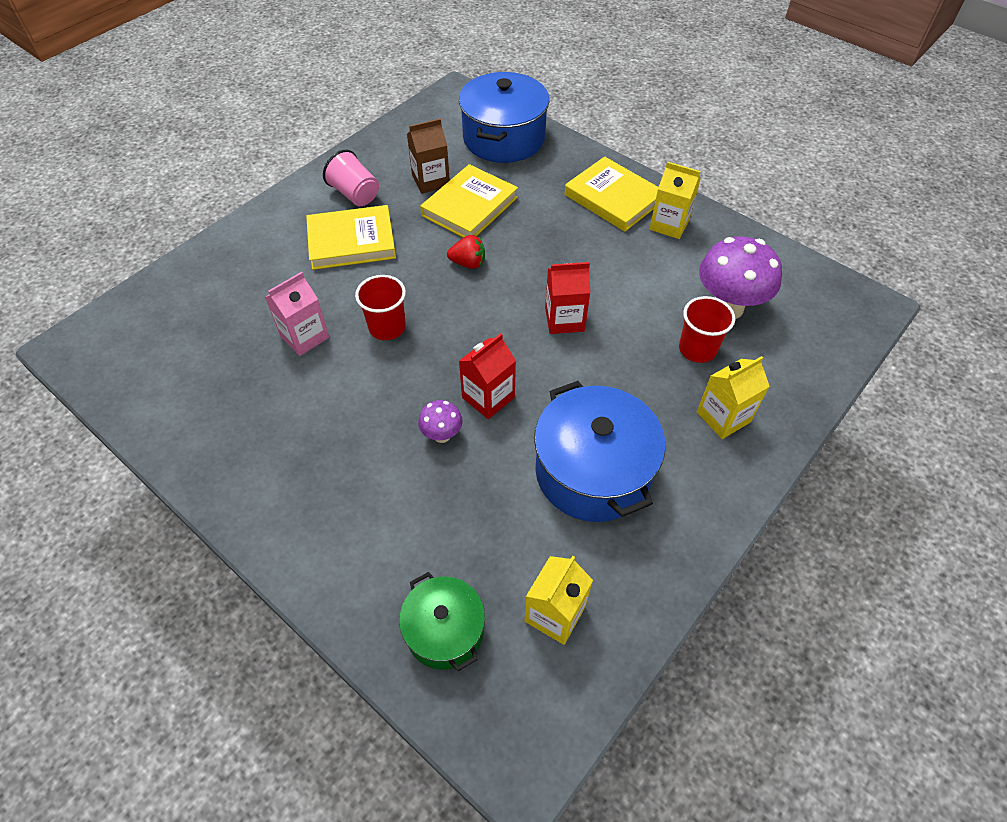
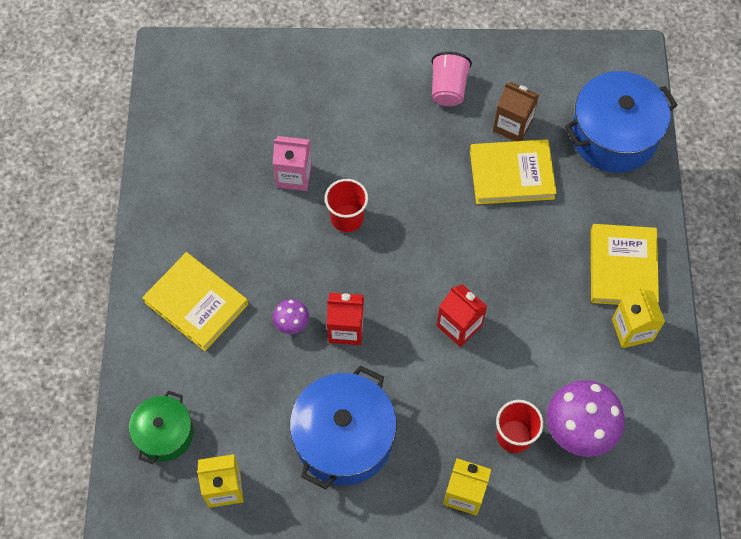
camera: 50 degrees right, 10 degrees up
yellow book [306,205,396,270] -> yellow book moved to [142,252,248,351]
red strawberry [447,235,485,269] -> none

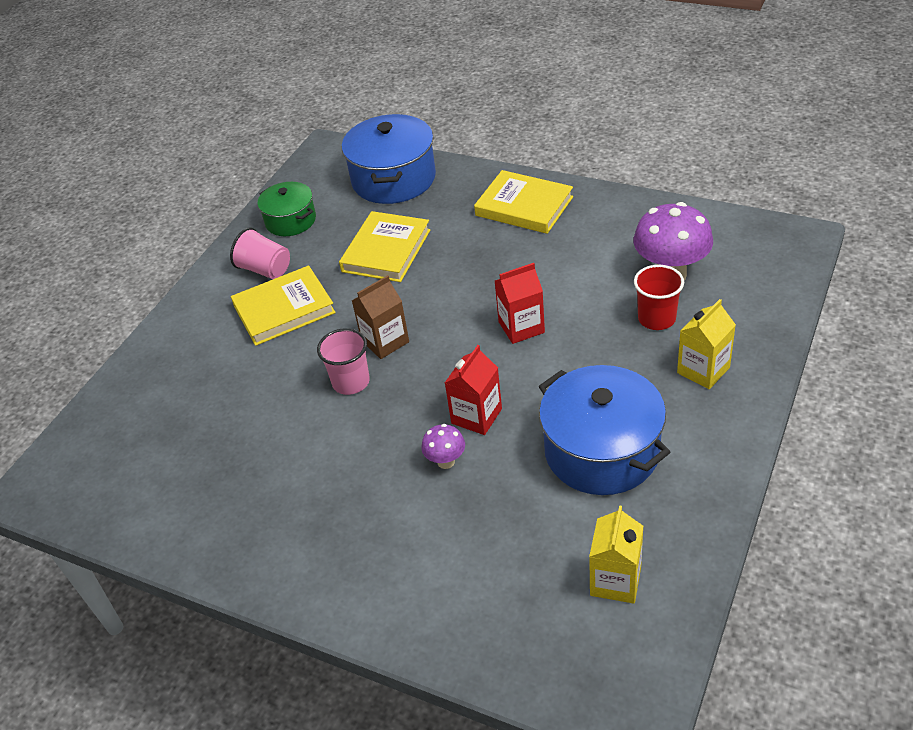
camera: 60 degrees left, 20 degrees down
green pot [129,391,193,464] -> green pot moved to [258,182,316,236]
yellow book [142,252,248,351] -> yellow book moved to [231,265,336,346]
pink carton [273,136,312,191] -> none
red cup [325,179,368,232] -> pink cup [317,328,370,395]
brown carton [493,82,539,141] -> brown carton moved to [352,275,409,359]
yellow carton [612,287,665,348] -> none

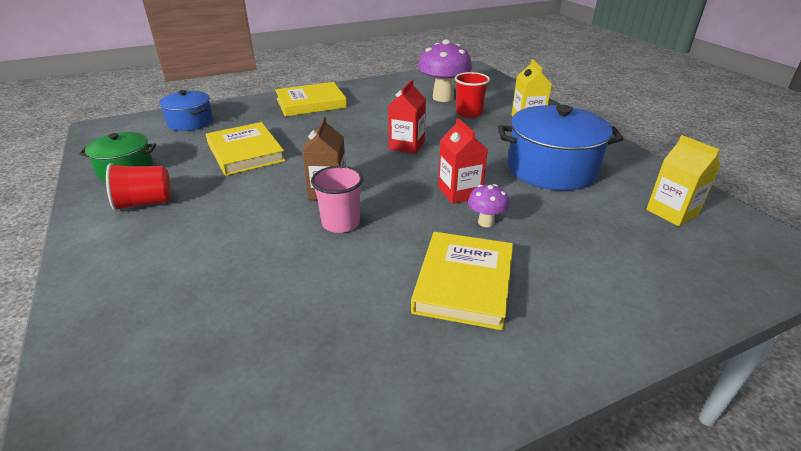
camera: 55 degrees left, 10 degrees down
pink cup [230,228,290,279] -> red cup [106,163,171,211]
yellow book [231,265,336,346] -> yellow book moved to [411,232,513,330]
blue pot [342,114,436,204] -> blue pot [159,90,213,131], size x0.59

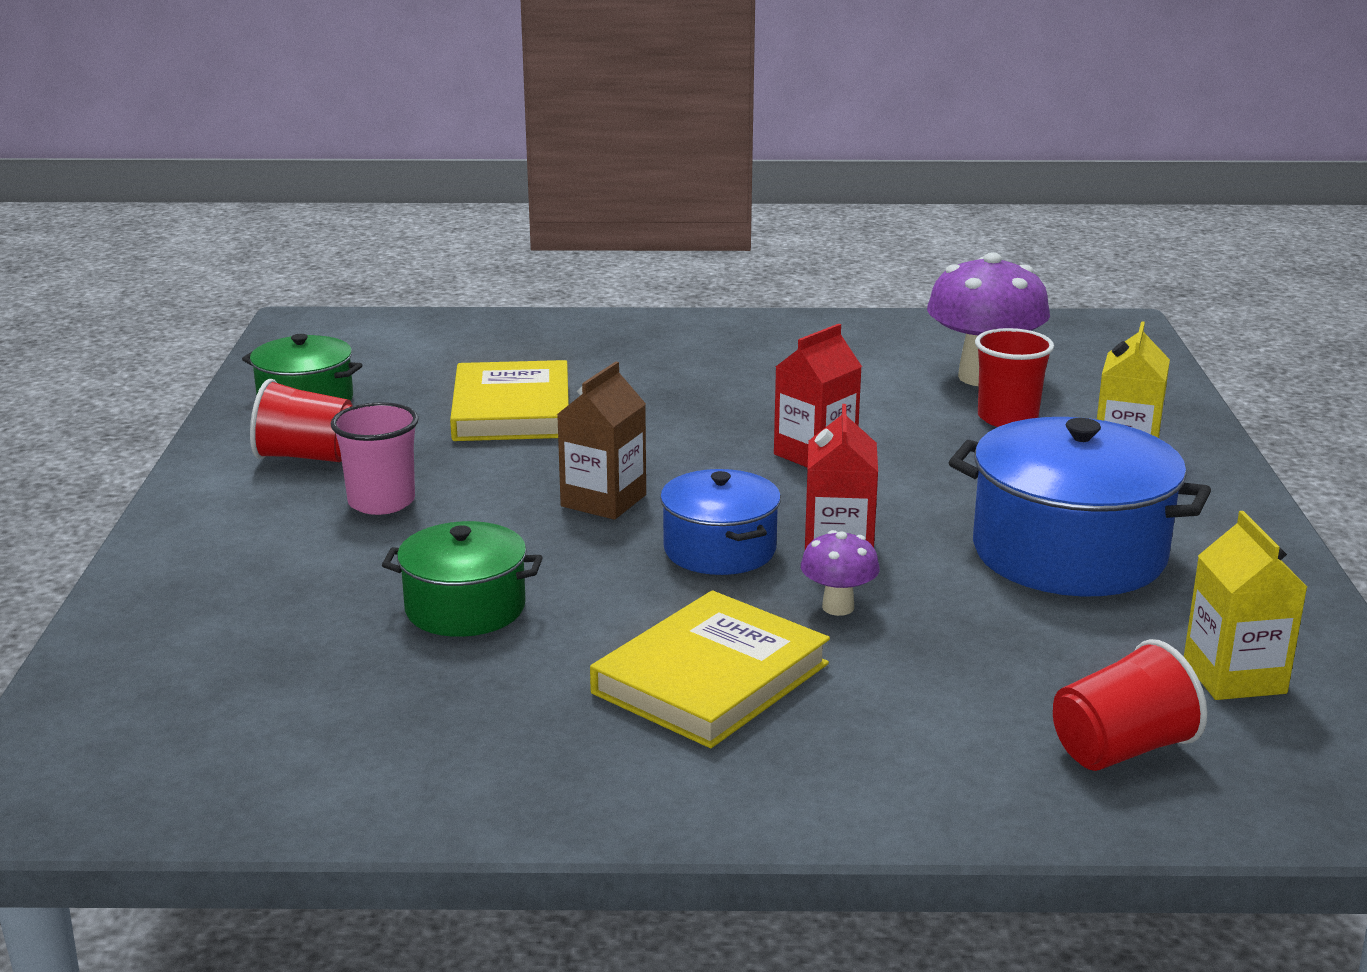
camera: 25 degrees right, 10 degrees down
blue pot [159,90,213,131] -> blue pot moved to [660,469,781,575]
yellow book [275,82,347,117] -> none
pink cup [311,166,363,233] -> pink cup moved to [331,402,419,515]
none -> green pot [382,521,543,637]
none -> red cup [1053,639,1207,771]

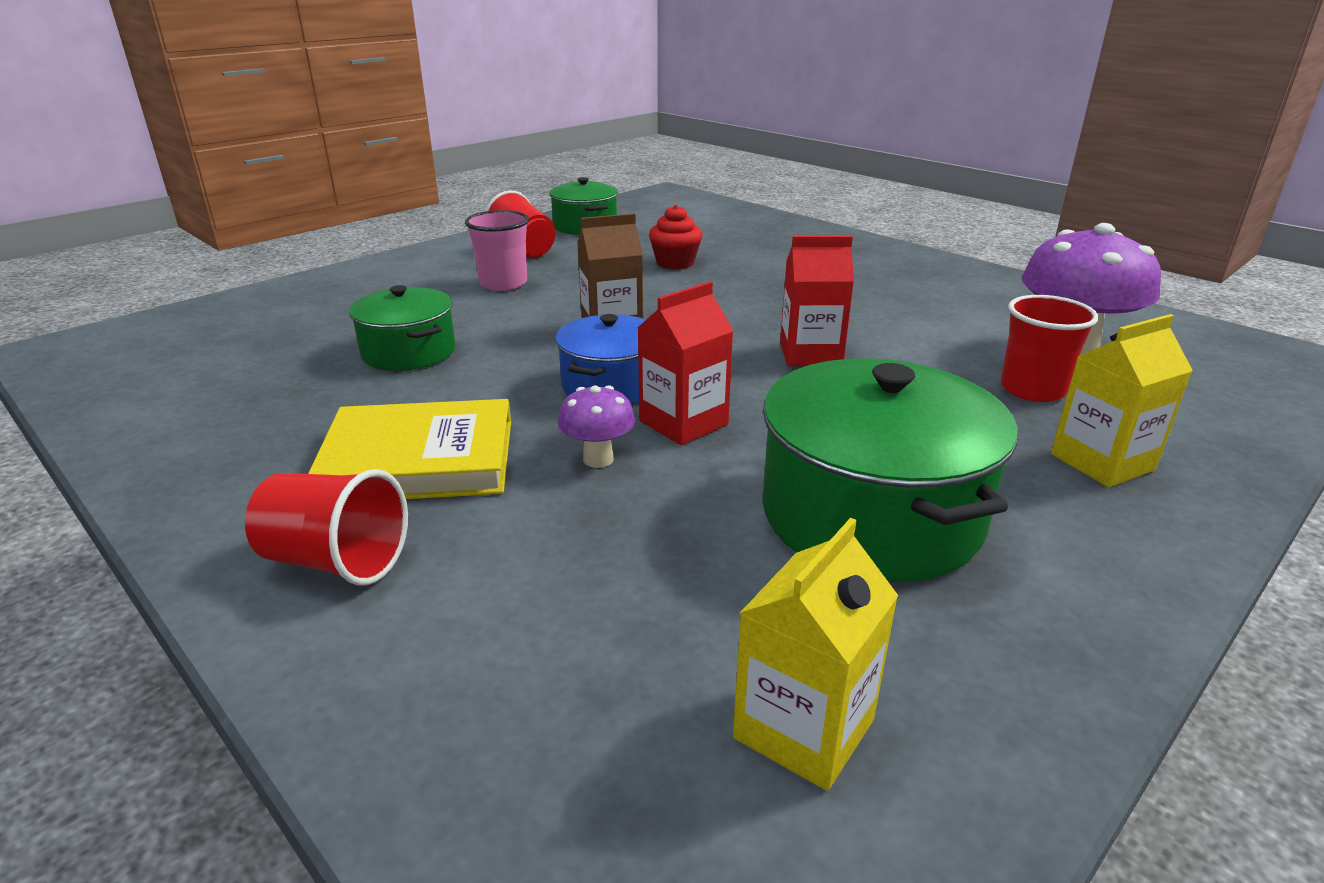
camera: 45 degrees right, 5 degrees up
yellow book [450,360,569,441] -> red cupcake [649,205,702,270]
blue pot [949,417,1211,597] -> green pot [762,358,1018,582]
red cup [1053,639,1207,771] -> red cup moved to [245,469,408,585]

